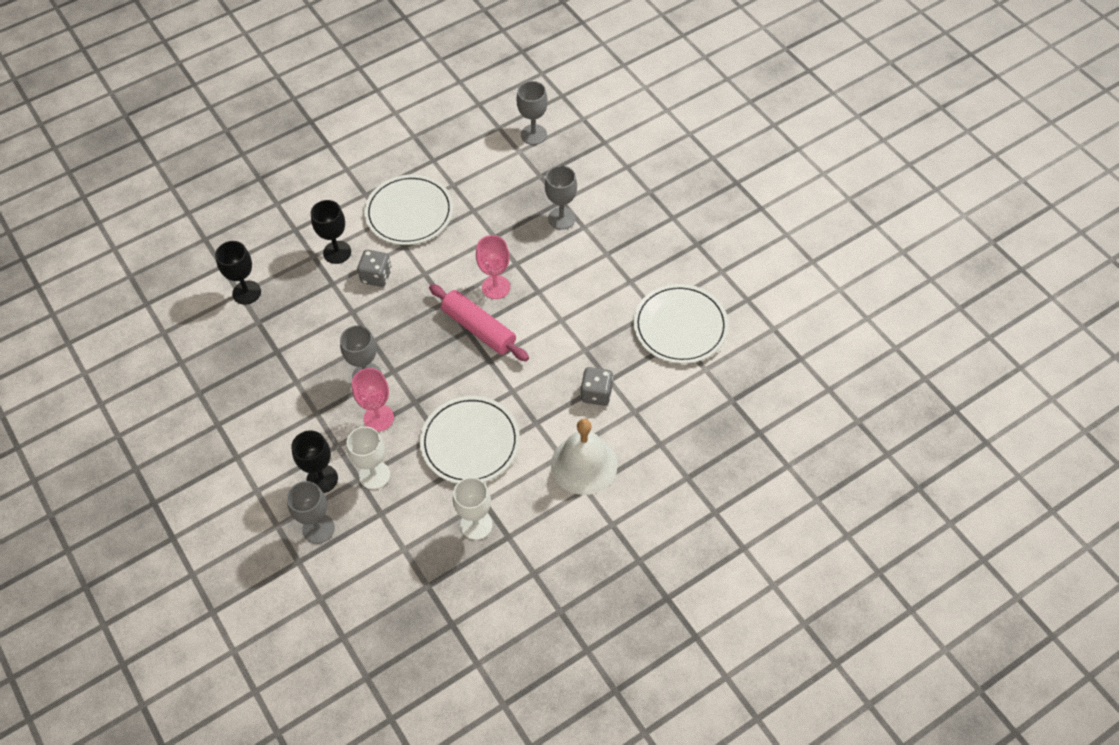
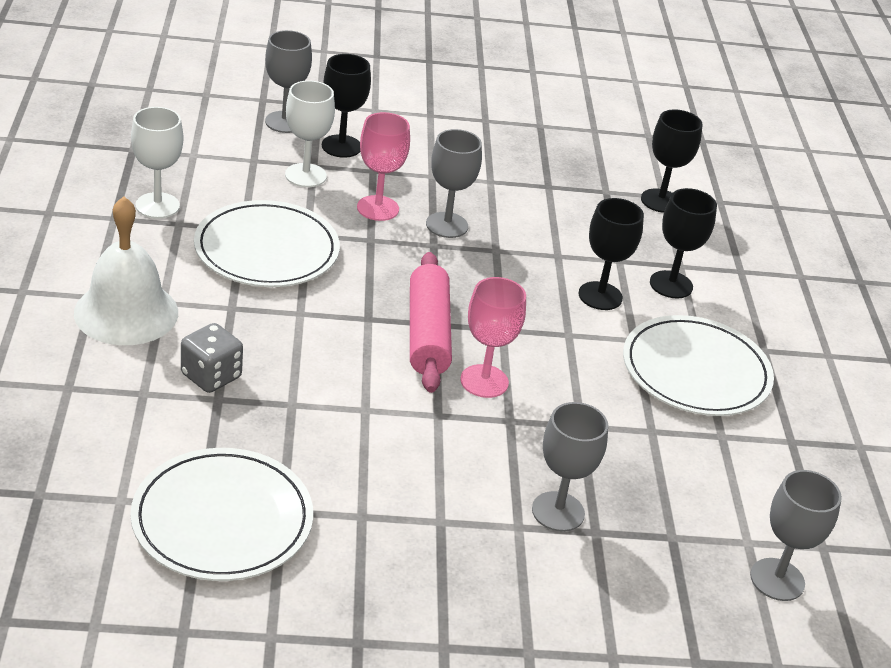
camera: 115 degrees right, 20 degrees down
grey dice [357,250,392,287] -> black goblet [579,198,644,310]
pink rolling pin [429,284,529,361] -> pink rolling pin turned 75 degrees counterclockwise [410,252,452,393]

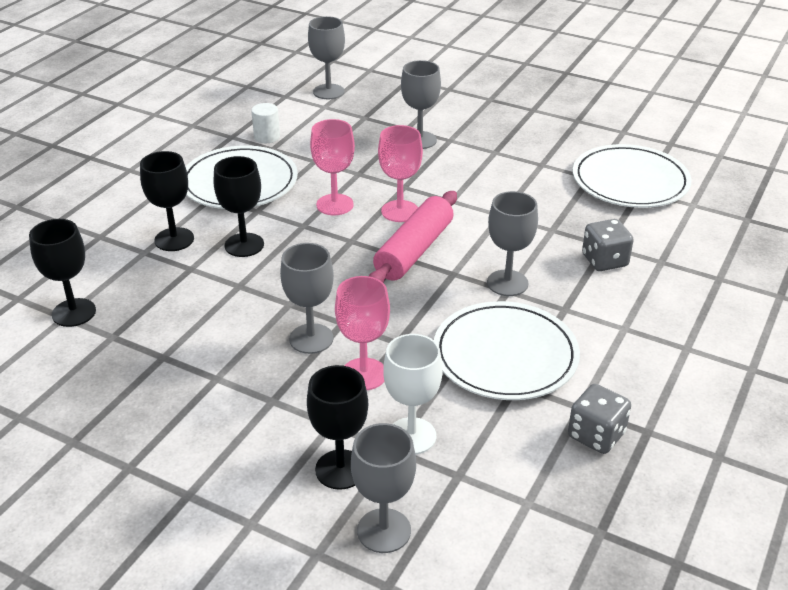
camera: 145 degrees left, 0 degrees up
white bell [74,196,178,345] -> none
white goblet [131,107,183,219] -> grey dice [568,384,631,454]
none -> white cylinder [251,103,280,143]
none -> pink goblet [310,119,355,215]
none -> grey goblet [487,191,538,296]

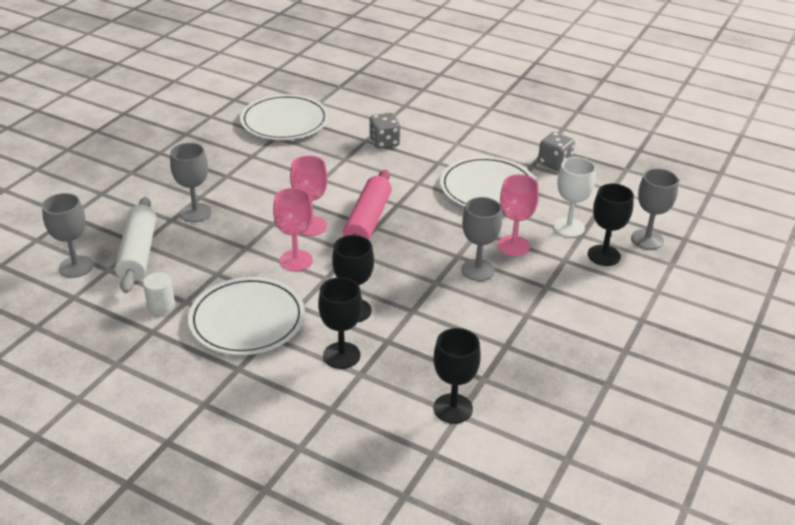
camera: 90 degrees left, 0 degrees up
pink rolling pin [369,191,457,282] -> pink rolling pin turned 75 degrees clockwise [343,170,392,240]
grey goblet [487,191,538,296] -> none
none -> white rolling pin [115,197,156,293]

